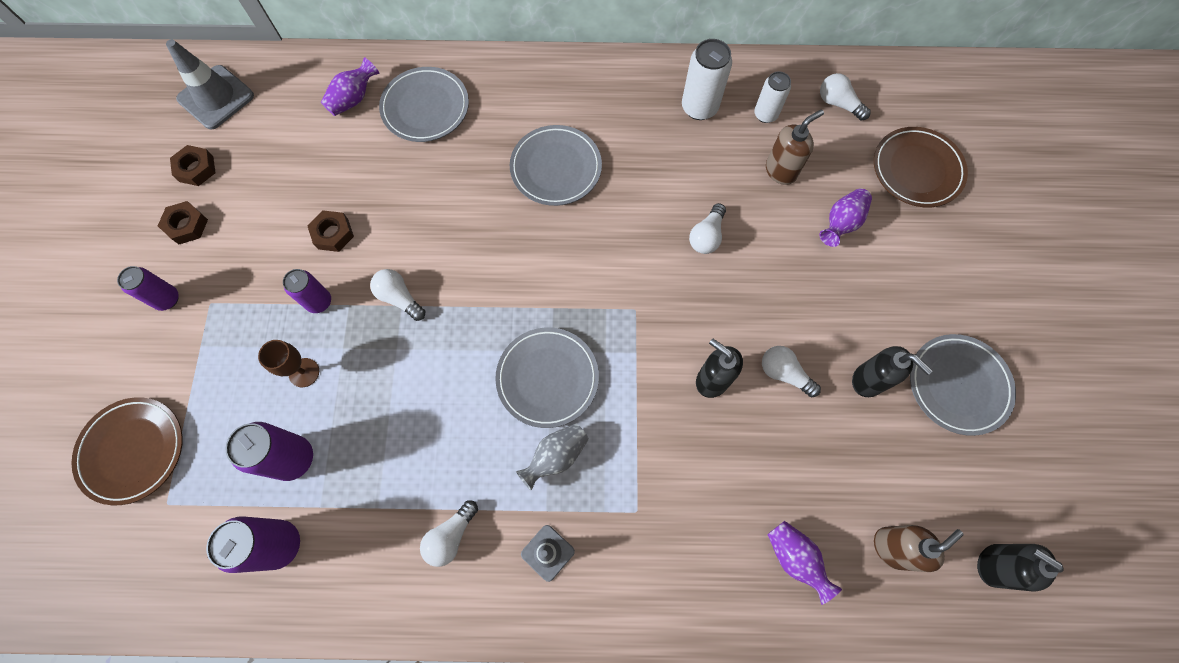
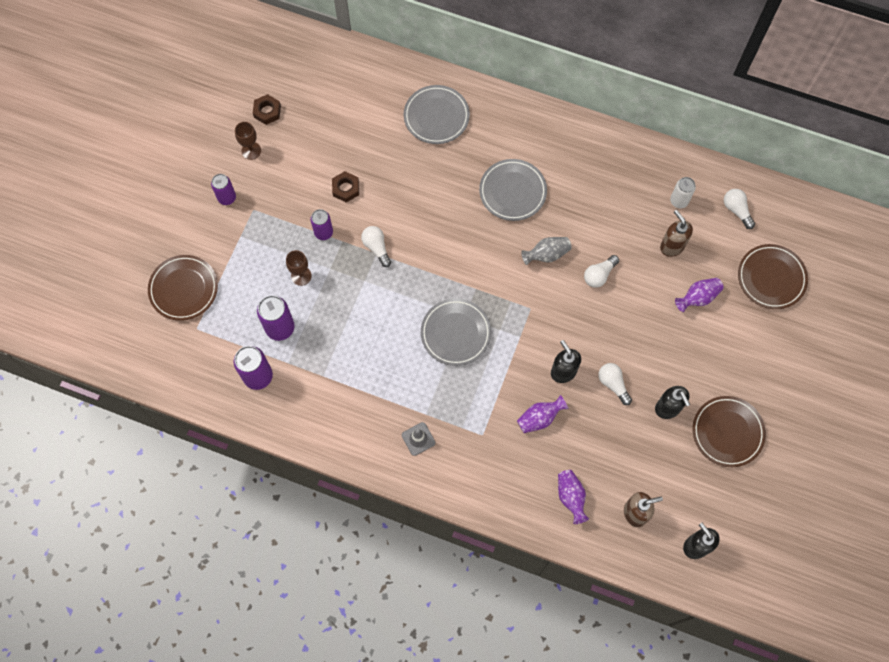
camera: 20 degrees right, 0 degrees up
brown nut [158,201,208,244] -> brown goblet [235,122,261,160]
grey traffic cone [166,39,254,130] -> none
purple vase [321,57,380,116] -> purple vase moved to [517,395,569,433]
white light bulb [420,501,478,567] -> none
grey vase [516,423,589,491] -> grey vase moved to [521,237,572,265]
white can [682,39,732,120] -> none
brown soap dispenser [766,109,824,185] -> brown soap dispenser turned 105 degrees counterclockwise [660,210,693,257]
grey plate [910,334,1016,436] -> brown plate [693,396,766,467]

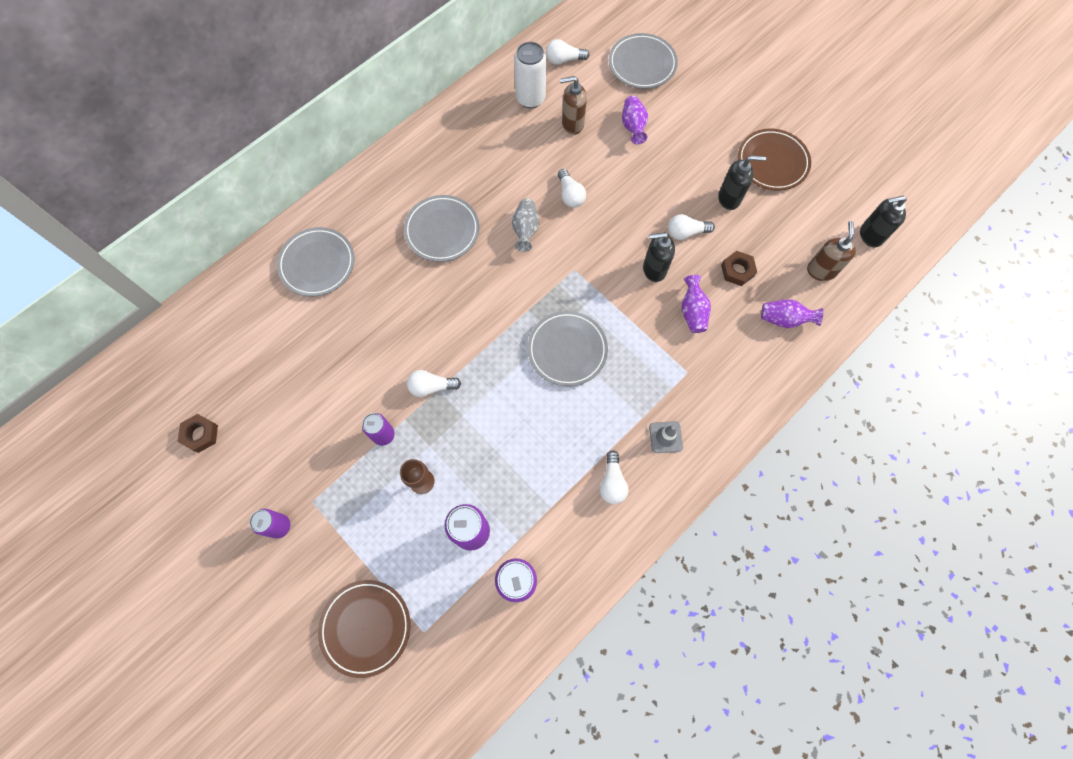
camera: 65 degrees left, 0 degrees up
brown goblet [235,122,261,160] -> none
brown nut [332,171,359,202] -> brown nut moved to [721,251,757,286]
white can [670,177,696,208] -> white can [514,42,546,108], size x1.52
brown plate [738,244,808,309] -> grey plate [609,33,678,89]
none -> white light bulb [600,450,628,504]

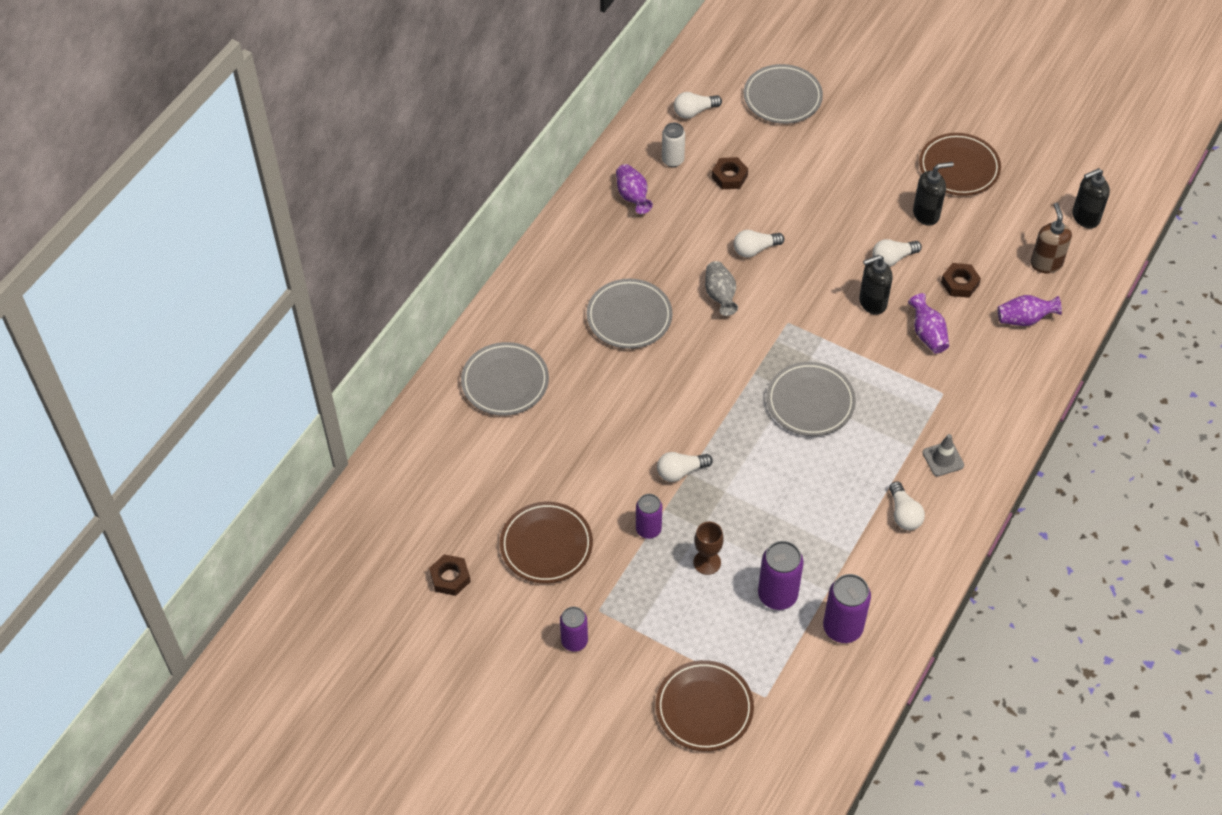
camera: 15 degrees left, 15 degrees down
white can [514,42,546,108] -> white can [662,122,685,167], size x0.66
white light bulb [558,169,586,208] -> white light bulb turned 105 degrees clockwise [734,230,784,258]
brown soap dispenser [560,76,587,135] -> brown nut [711,157,748,189]
purple vase [622,96,648,144] -> purple vase moved to [616,164,653,214]
none -> brown plate [500,502,593,584]

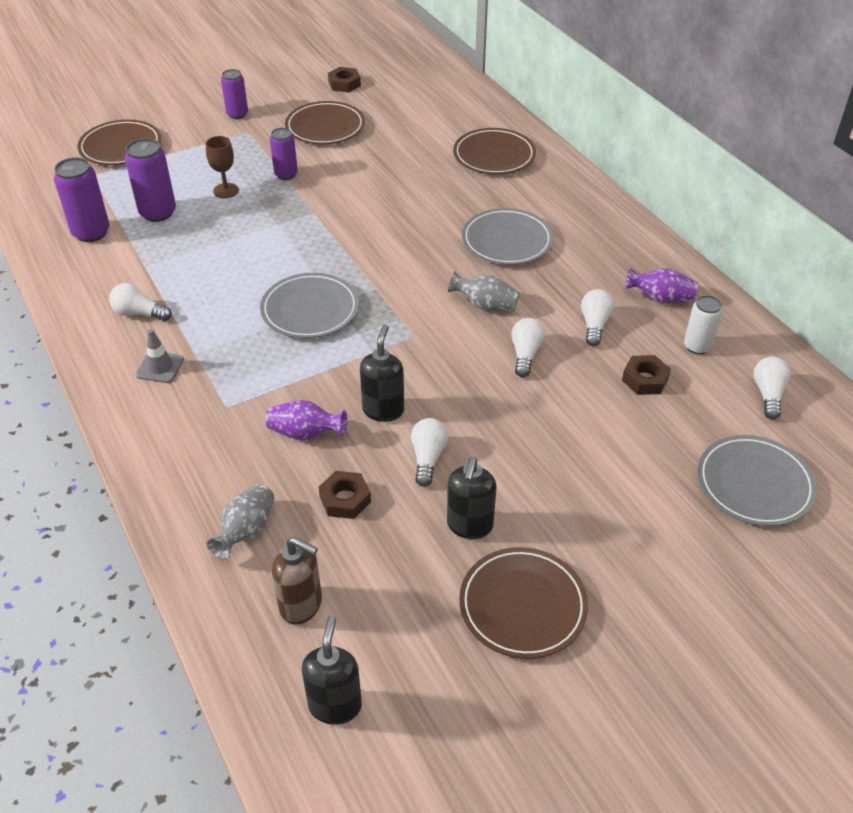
camera: 120 degrees right, 10 degrees down
grey plate [461,342,549,416] -> brown plate [453,128,536,175]
white light bulb [657,452,713,482] -> white light bulb moved to [581,289,614,346]
purple vase [998,295,1062,326] -> grey vase [206,484,275,559]

